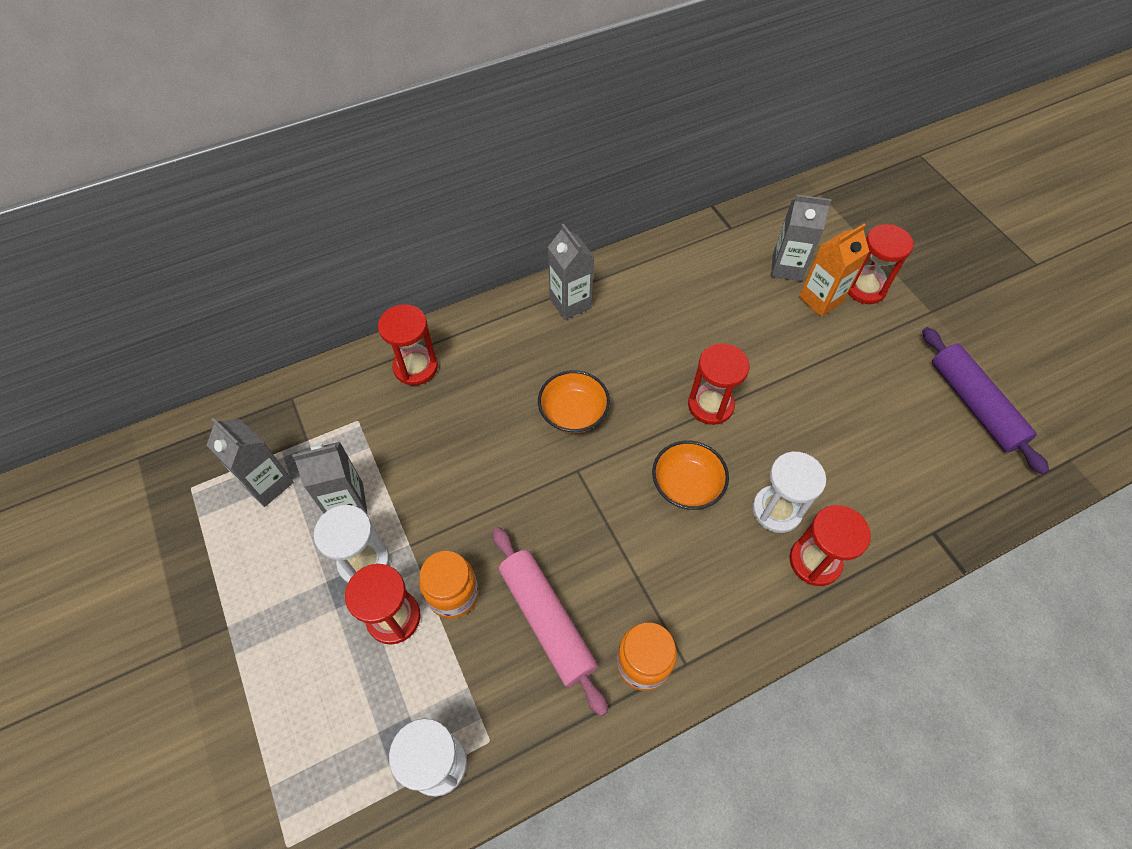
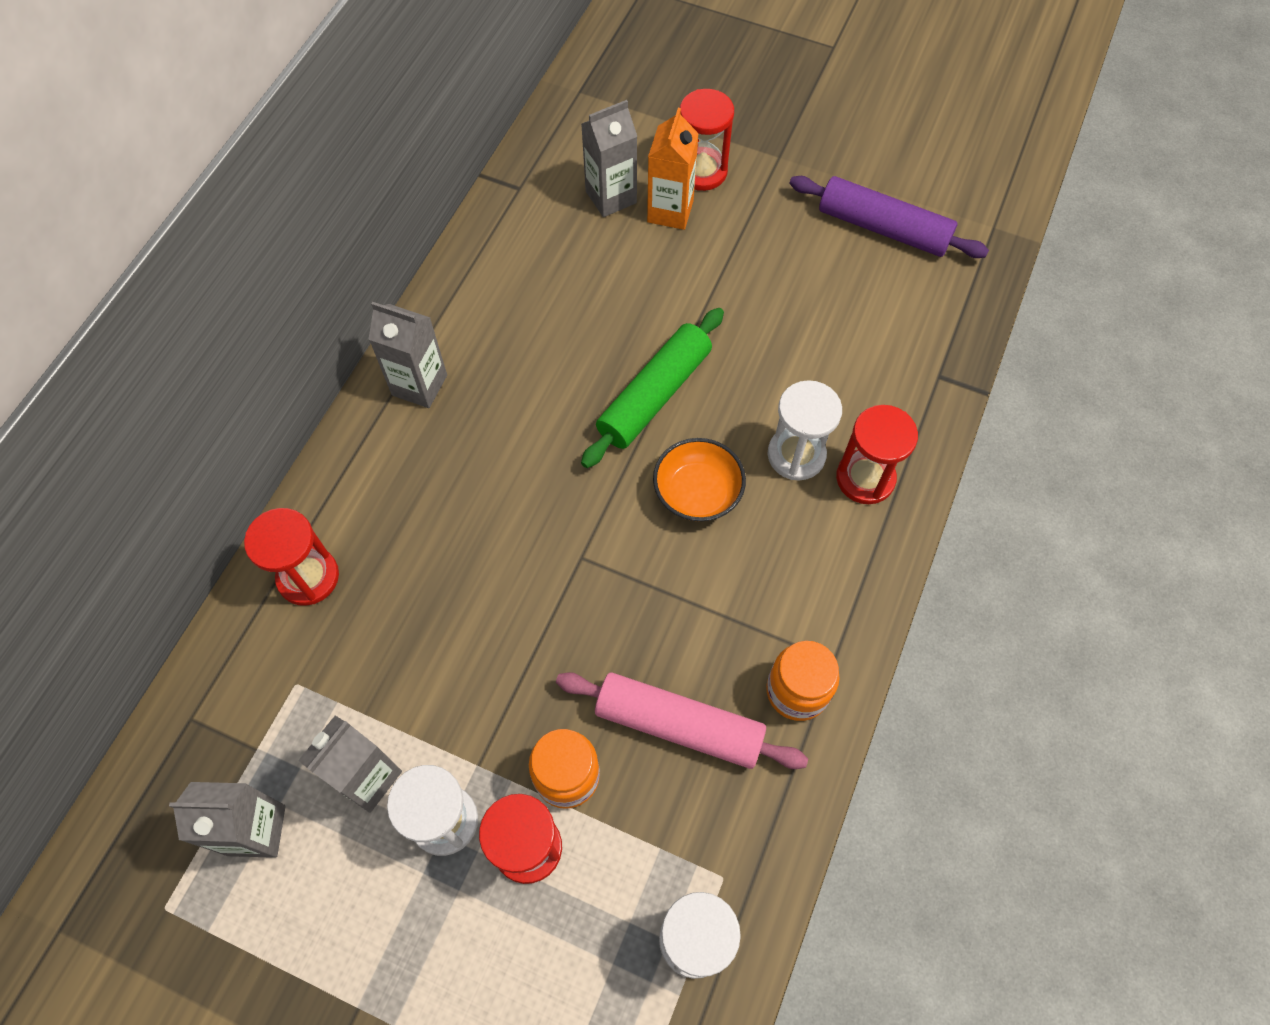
camera: 40 degrees left, 5 degrees up
orange bowl [538,370,610,433] -> none
red hourglass [688,343,750,425] -> green rolling pin [581,308,724,468]

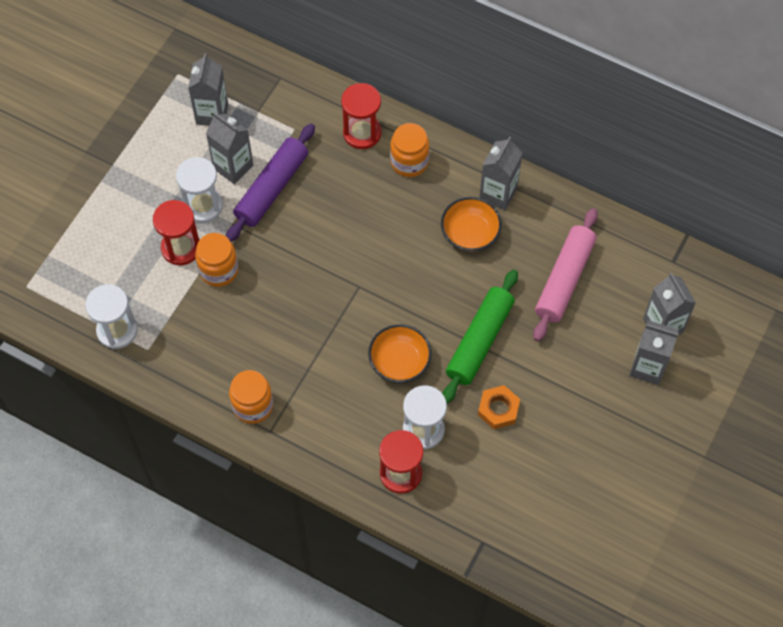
camera: 95 degrees right, 0 degrees up
pink rolling pin [556,672,808,769] -> pink rolling pin moved to [533,208,598,341]
green rolling pin [581,308,724,468] -> green rolling pin turned 75 degrees clockwise [442,269,518,404]
orange carton [647,108,699,230] -> grey carton [629,320,679,385]
red hourglass [680,89,734,191] -> none
purple rolling pin [789,176,989,258] -> purple rolling pin moved to [226,123,315,242]
none -> orange jar [390,123,429,177]
none -> orange bowl [441,197,502,252]
none -> orange nut [478,385,520,429]

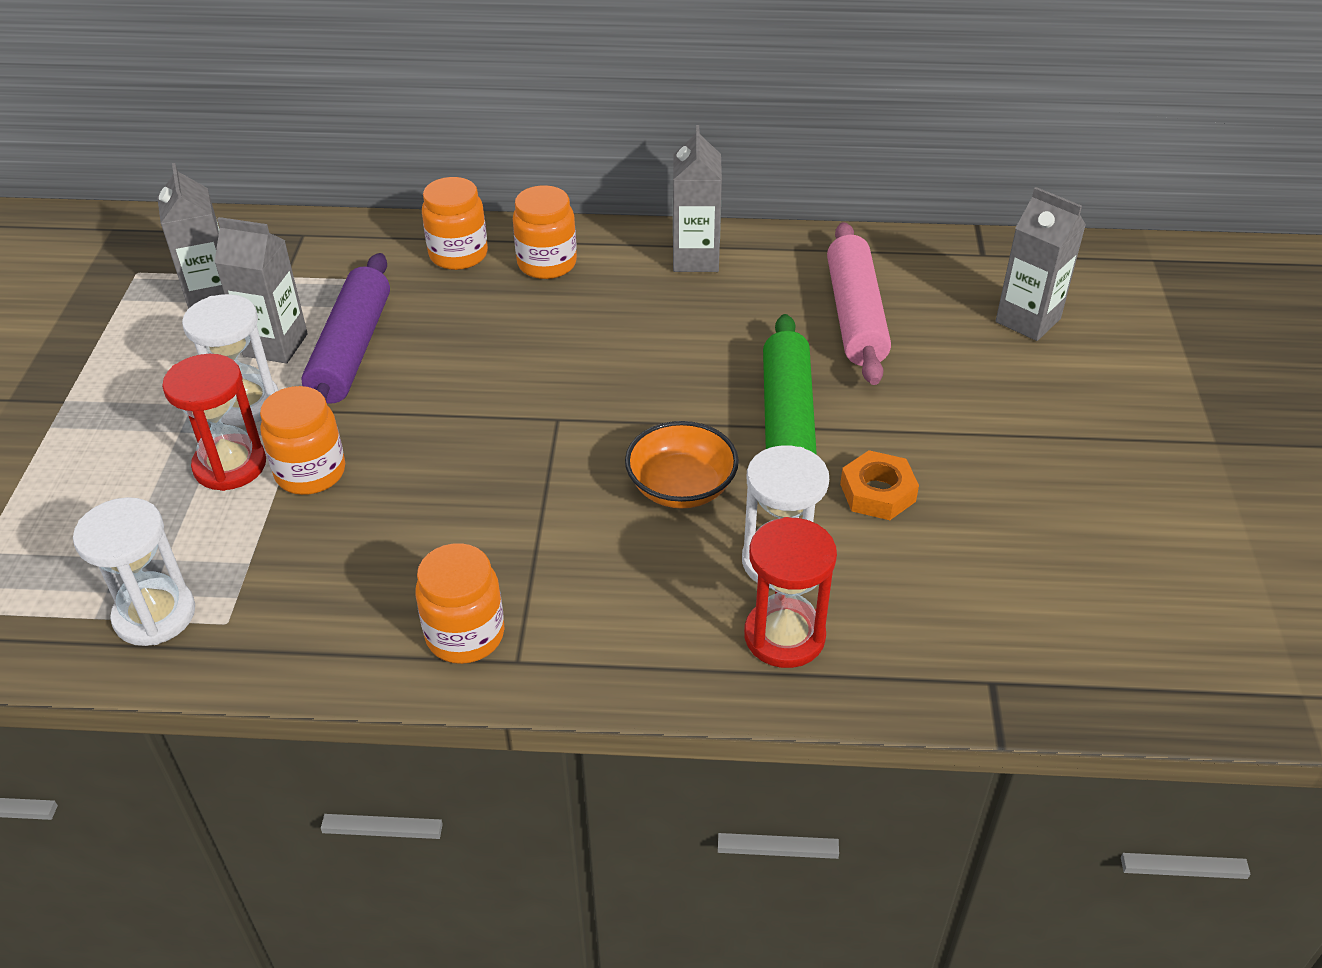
camera: 25 degrees left, 20 degrees down
red hourglass [341,83,382,149] -> orange jar [422,177,488,270]
orange bowl [441,197,502,252] -> none
grey carton [629,320,679,385] -> none

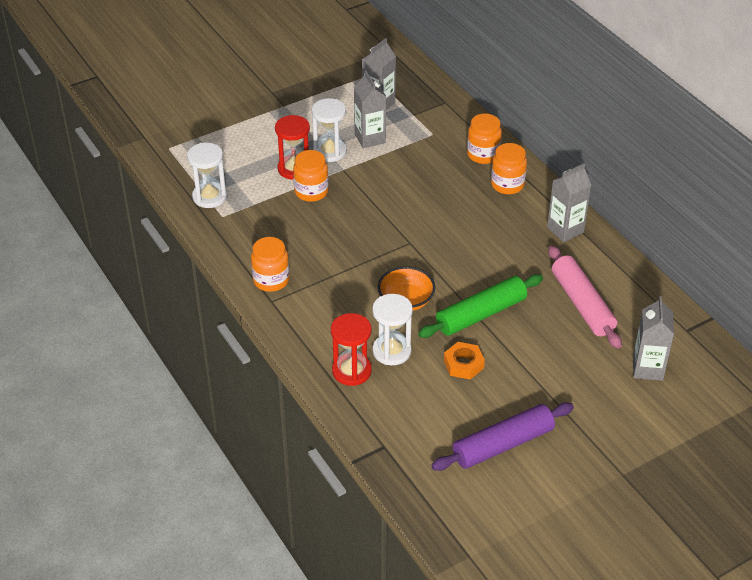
camera: 55 degrees right, 0 degrees up
purple rolling pin [301,253,390,403] -> purple rolling pin moved to [431,403,574,471]
pink rolling pin [827,222,891,385] -> pink rolling pin turned 75 degrees counterclockwise [548,245,622,349]

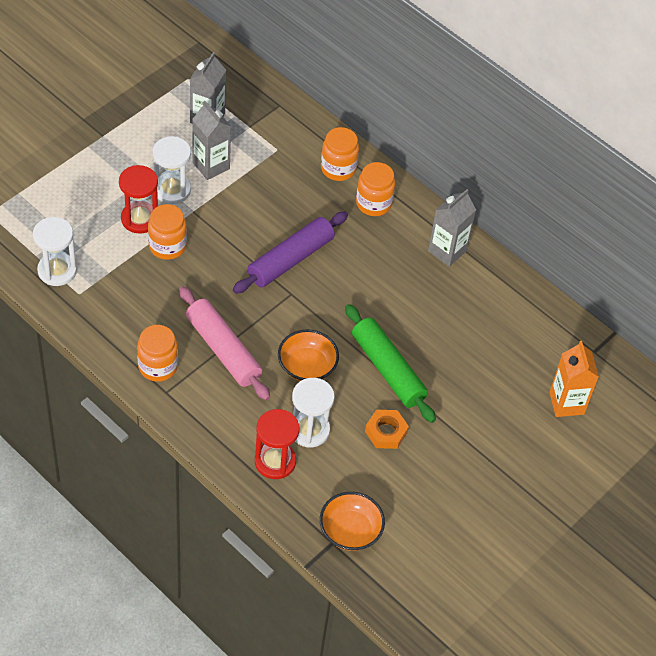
camera: 20 degrees left, 10 degrees up
green rolling pin [418,274,543,338] -> green rolling pin turned 75 degrees counterclockwise [345,304,436,423]
purple rolling pin [431,403,574,471] -> purple rolling pin moved to [233,212,348,294]
pink rolling pin [548,245,622,349] -> pink rolling pin moved to [179,286,270,400]
grey carton [633,296,674,381] -> orange carton [549,341,599,417]
none -> orange bowl [320,492,385,551]

